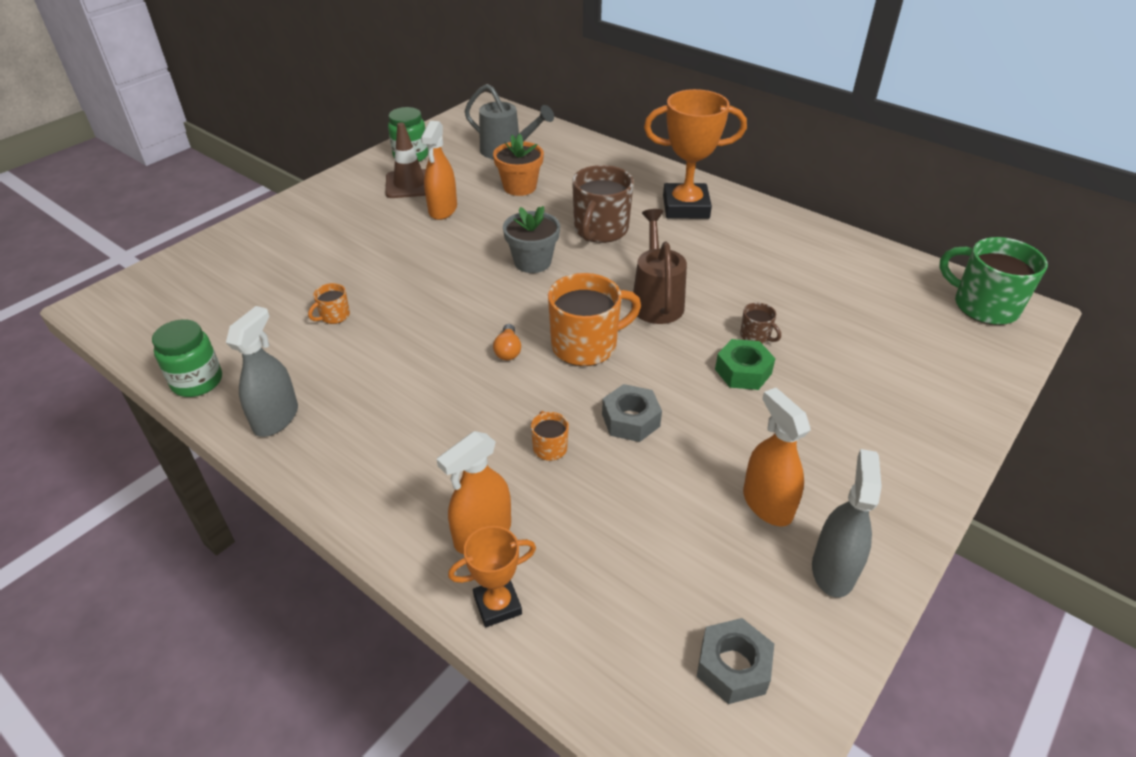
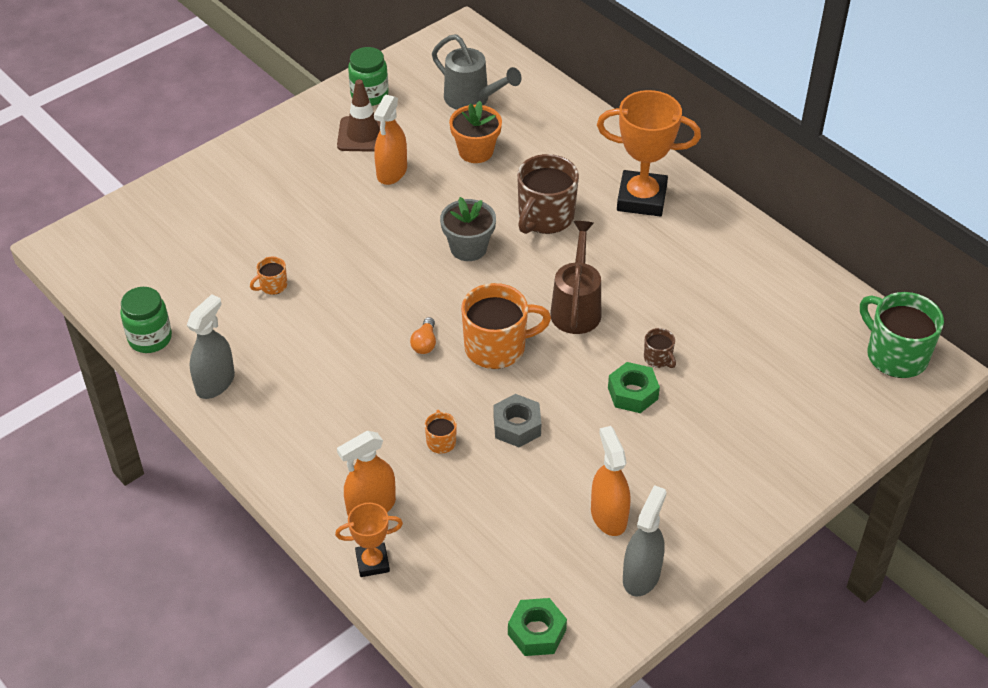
camera: 10 degrees right, 5 degrees up
grey nut [697,618,774,704] -> green nut [508,598,567,656]

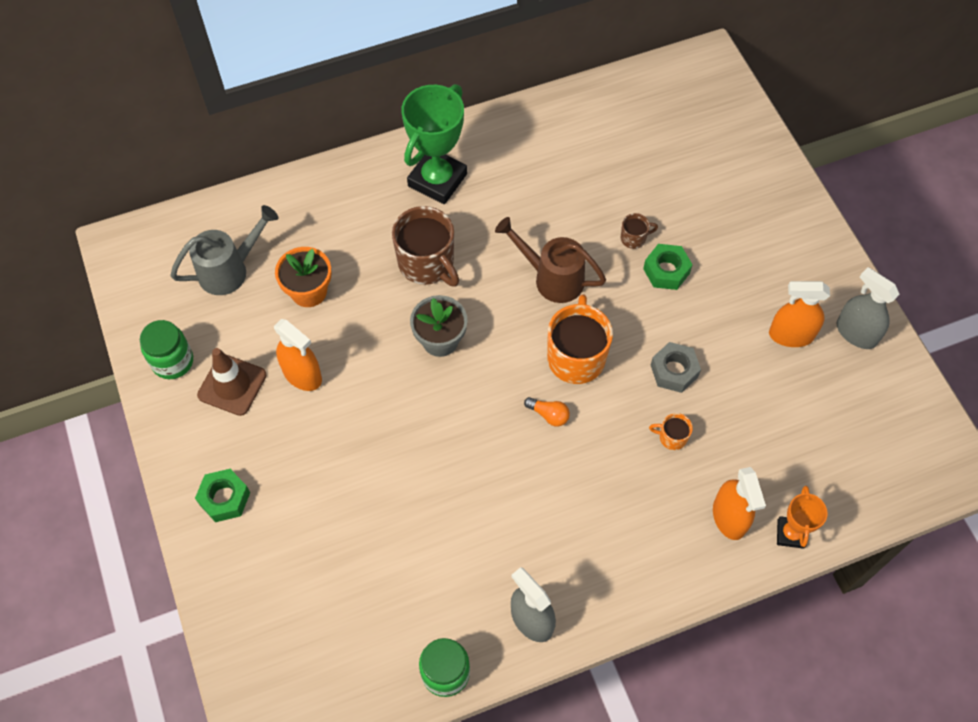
camera: 70 degrees left, 15 degrees up
orange mug [250,257,287,295] -> none
green nut [508,598,567,656] -> green nut moved to [195,469,250,522]
orange trophy [597,90,701,217] -> green trophy [401,84,467,204]
green mug [860,292,944,378] -> none

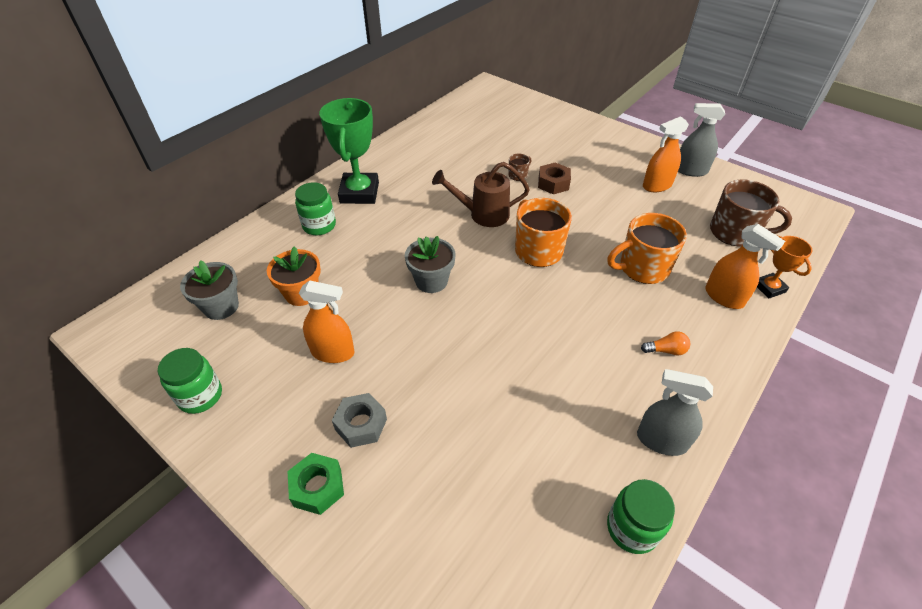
camera: 30 degrees left, 15 degrees down
grey watering can [170,205,279,295] -> grey flower pot [180,260,239,320]
brown traffic cone [197,348,266,416] -> none
brown mug [392,206,459,287] -> brown mug moved to [710,179,792,247]
orange light bulb [524,397,570,427] -> orange light bulb moved to [641,331,690,355]
green nut [643,244,693,290] -> brown nut [538,162,571,194]
orange mug [649,413,693,450] -> orange mug [607,213,687,284], size x2.16
grey nut [651,342,701,393] -> grey nut moved to [332,393,387,448]
none -> green jar [295,182,336,235]

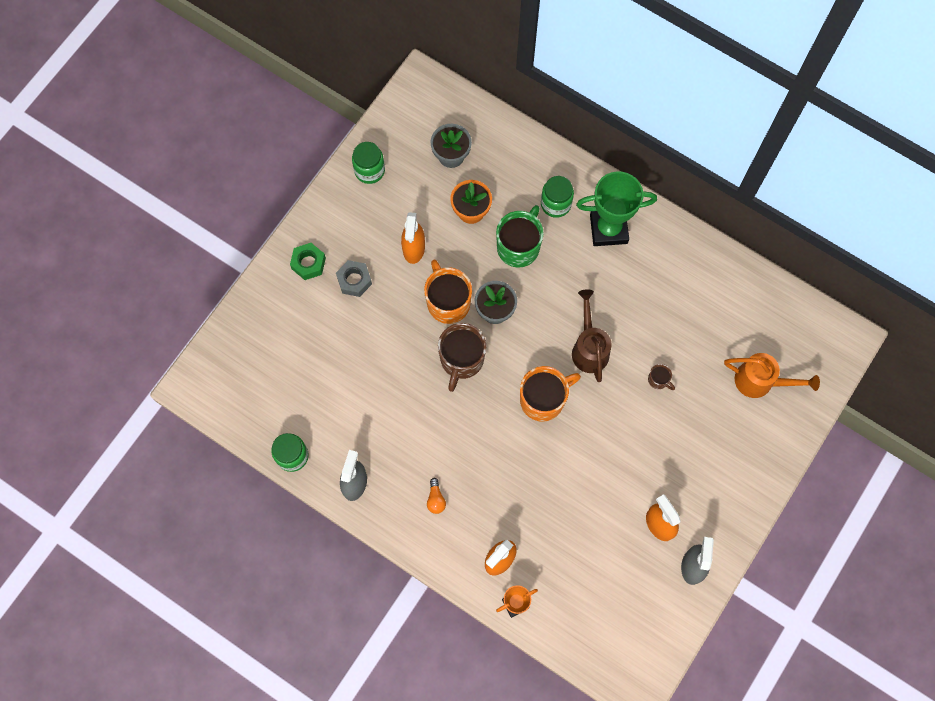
camera: 85 degrees right, 25 degrees up
brown nut [538,162,571,194] -> none
orange mug [607,213,687,284] -> orange mug moved to [424,260,472,324]
brown mug [710,179,792,247] -> brown mug moved to [438,323,486,392]
none -> green mug [496,205,544,268]
none -> orange watering can [724,353,820,398]

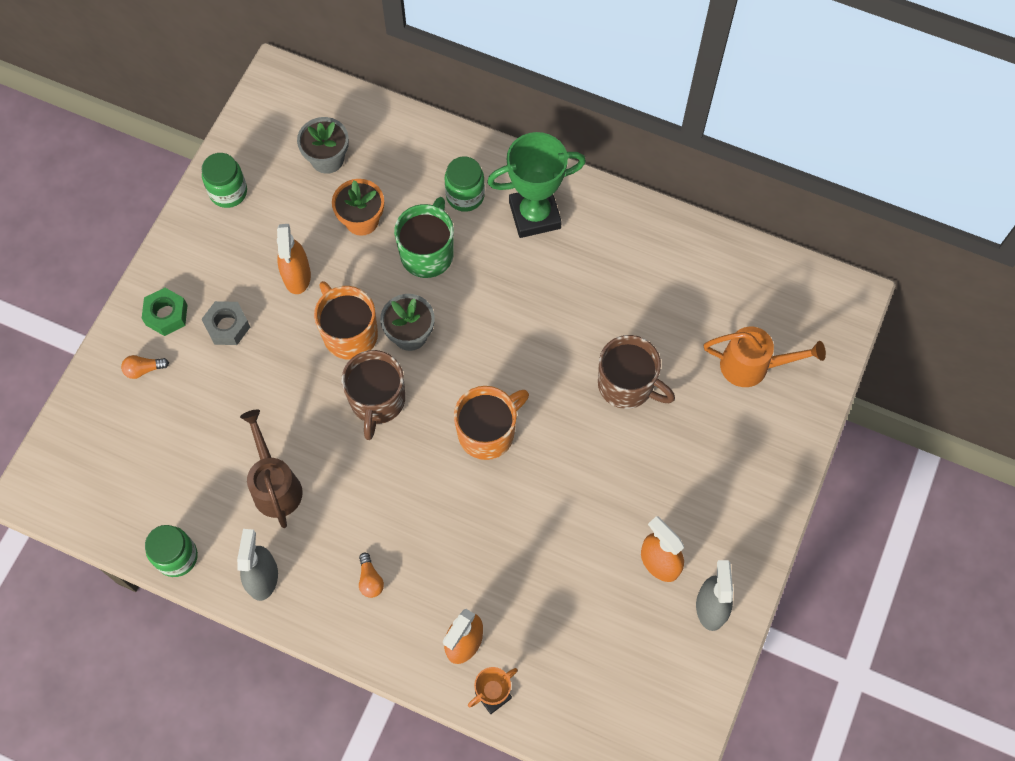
camera: 10 degrees left, 5 degrees down
brown watering can [572,289,612,382] -> brown watering can moved to [240,410,303,528]
brown mug [648,364,675,390] -> brown mug [598,335,675,409], size x2.16
none -> orange light bulb [121,355,169,379]

